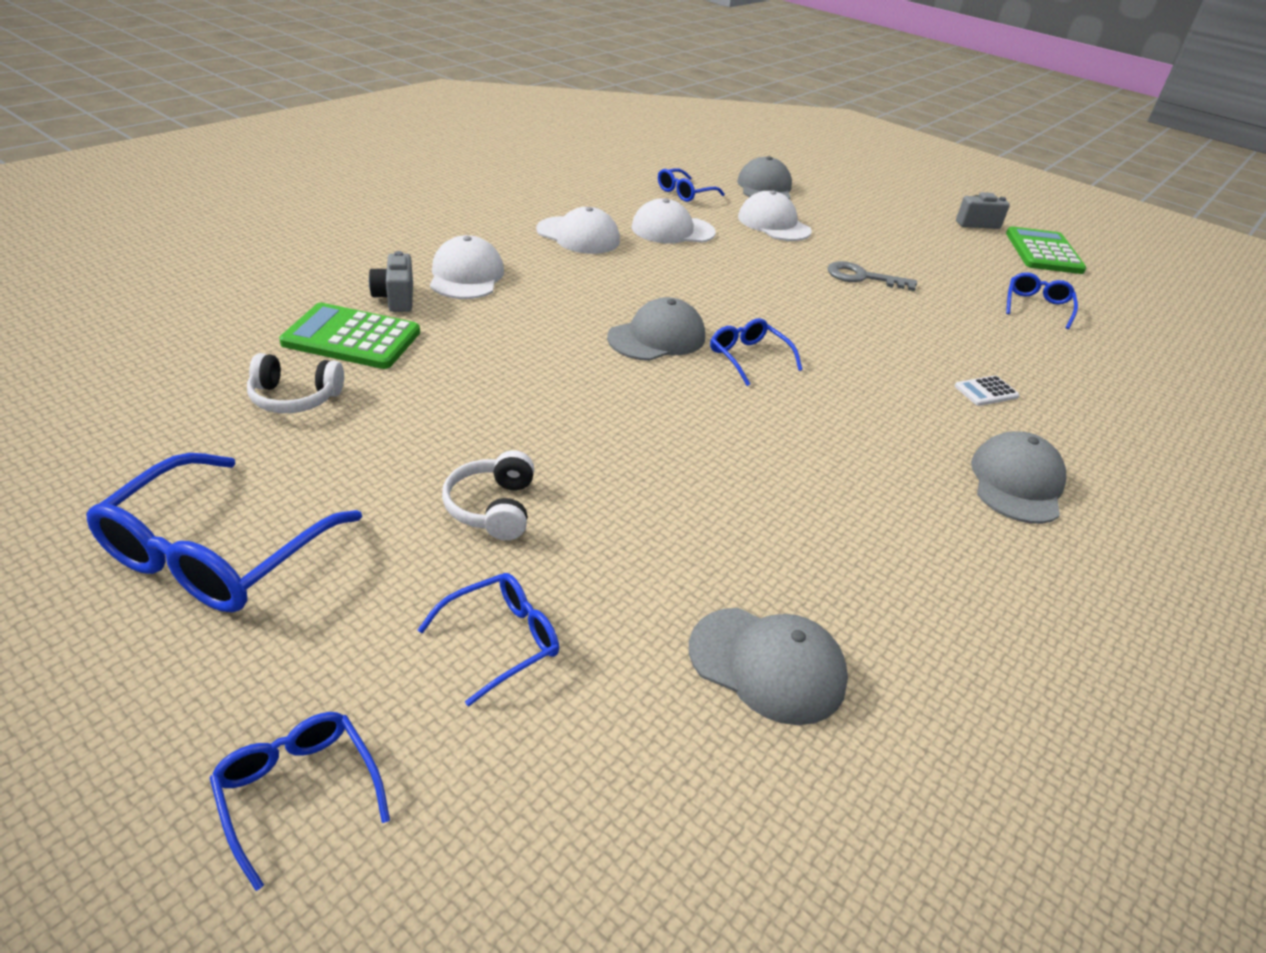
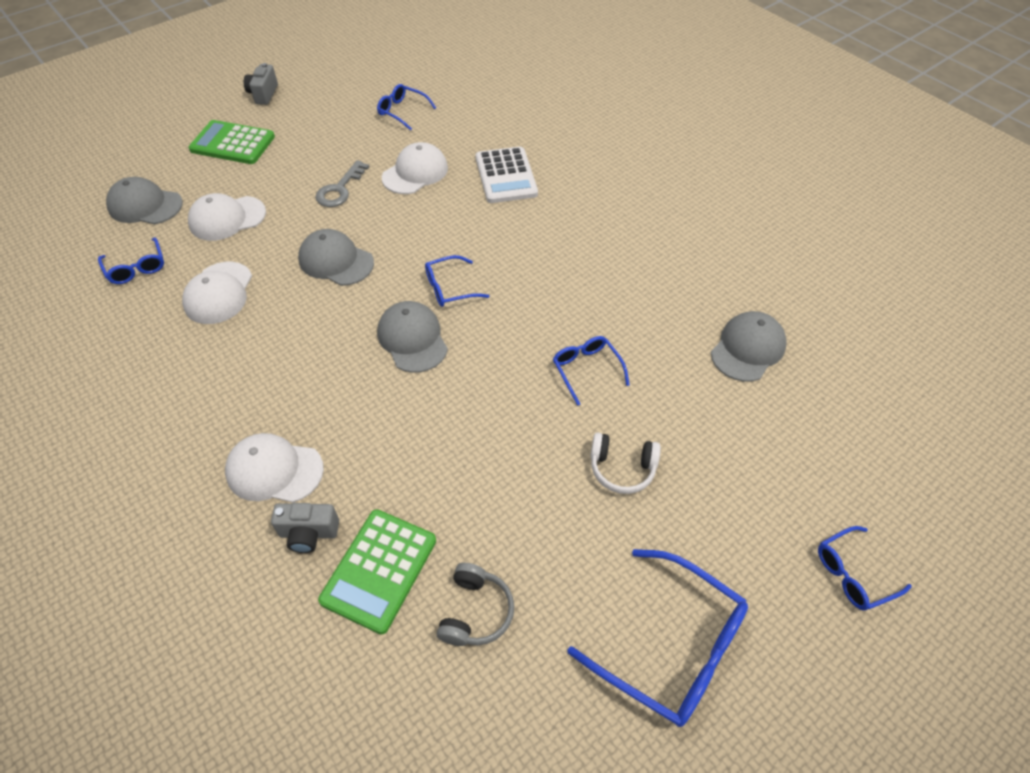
camera: 75 degrees left, 15 degrees up
white headphones [247,353,344,413] -> grey headphones [437,563,515,646]
blue glasses [418,573,559,707] -> blue glasses moved to [553,336,630,406]
white cap [536,207,620,254] -> white cap moved to [382,142,448,194]
white calculator [955,375,1019,406] -> white calculator [476,147,538,203], size x2.05
grey cap [971,431,1066,524] -> grey cap moved to [298,229,374,286]
green calculator [1006,226,1086,274] -> green calculator moved to [188,120,275,164]

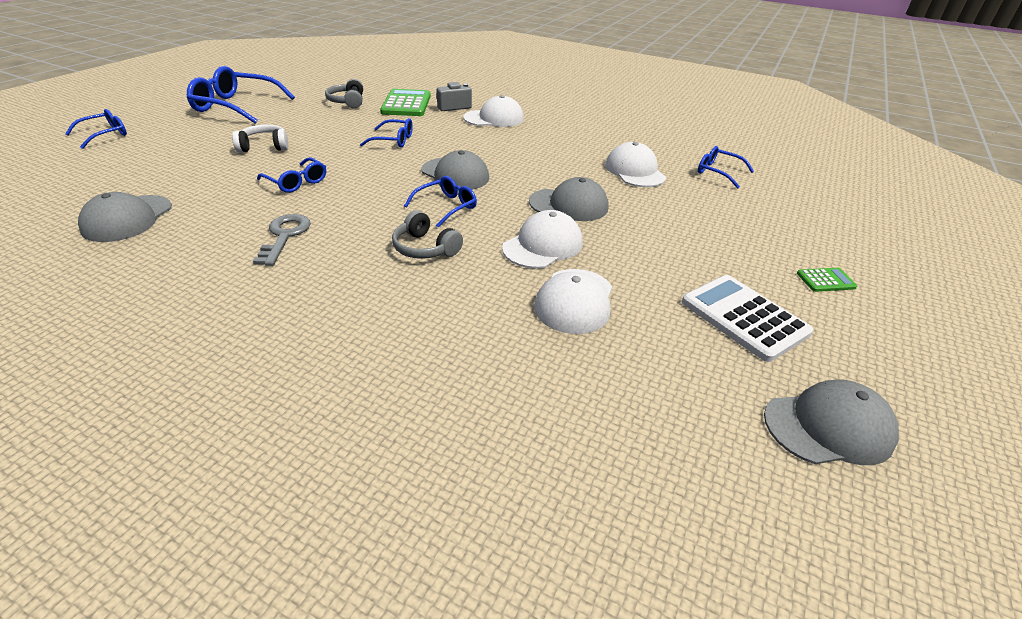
camera: 155 degrees right, 15 degrees down
grey cap [106,177,183,224] -> grey cap moved to [764,380,899,465]
green calculator [188,120,275,164] -> green calculator [797,268,857,292], size x0.49
white cap [188,193,266,241] -> white cap moved to [502,210,583,269]
grey camera [244,63,278,105] -> none
grey key [315,160,370,207] -> grey key moved to [253,214,311,266]
blue glasses [377,84,436,131] -> blue glasses moved to [360,118,413,147]
white calculator [476,147,538,203] -> white calculator moved to [682,275,813,362]
none -> grey headphones [392,210,463,259]

